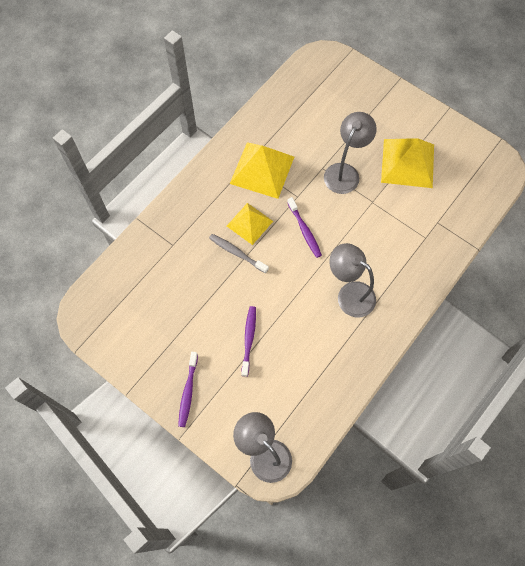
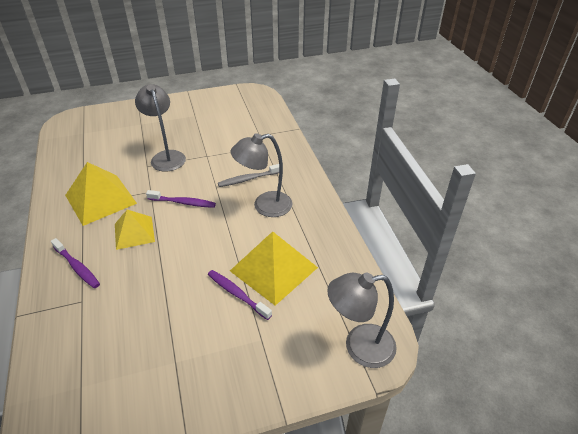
camera: 55 degrees left, 25 degrees down
purple toothbrush [178,352,198,427] -> purple toothbrush moved to [51,238,100,288]
grey toothbrush [209,234,269,273] -> grey toothbrush moved to [218,164,279,187]
yellow pyramid [381,138,434,188] -> yellow pyramid moved to [230,231,318,306]

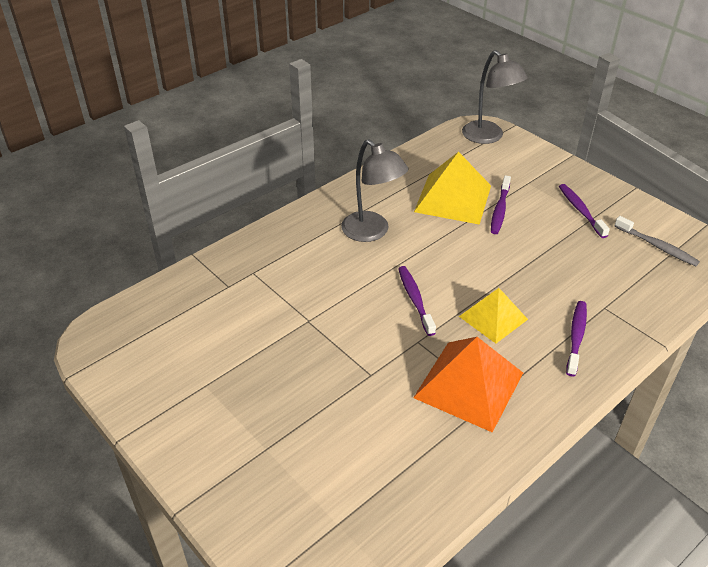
camera: 115 degrees left, 0 degrees up
yellow pyramid [65,162,137,226] -> orange pyramid [413,337,523,433]
grey lamp [135,84,186,172] -> none
grey toothbrush [218,164,279,187] -> grey toothbrush moved to [614,216,700,266]
none -> purple toothbrush [559,184,610,238]

